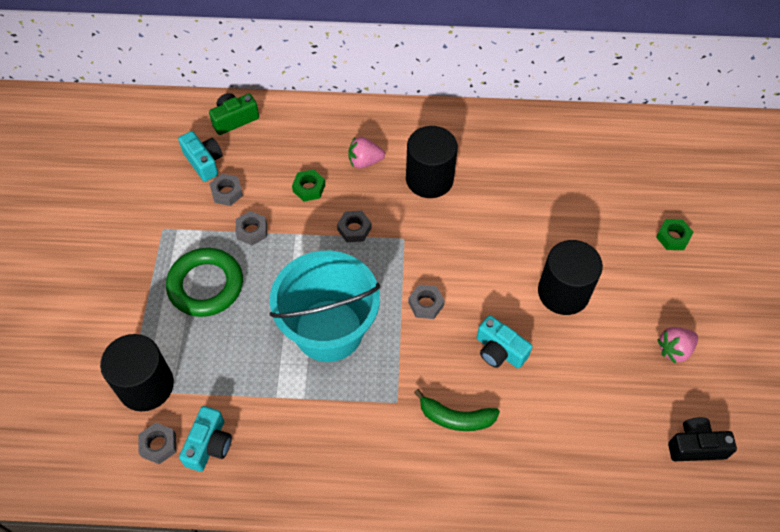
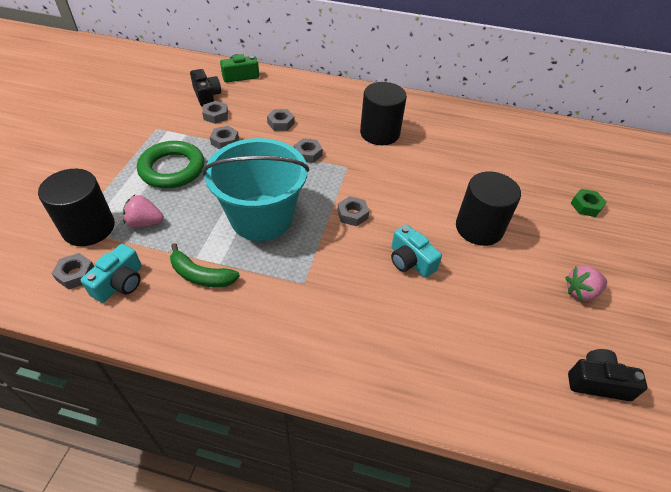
camera: 10 degrees right, 10 degrees down
turquoise camera [178,131,223,182] -> black camera [190,69,221,106]
green nut [292,169,325,202] -> grey nut [267,109,295,131]
pink strawberry [348,137,385,169] -> pink strawberry moved to [123,195,164,227]
green banana [414,389,500,431] -> green banana moved to [170,243,240,287]

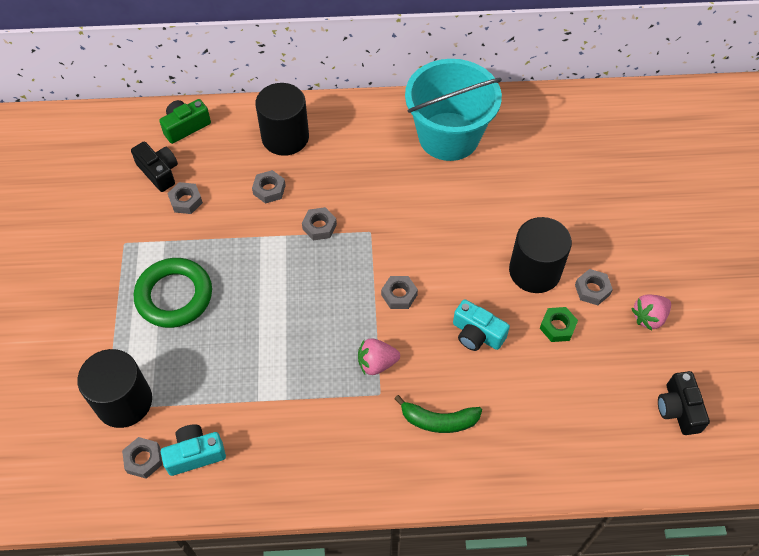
camera: 15 degrees left, 10 degrees up
turquoise camera [81,244,142,303] -> turquoise camera turned 120 degrees counterclockwise [161,424,226,476]
pink strawberry [123,195,164,227] -> pink strawberry moved to [358,339,400,375]
green banana [170,243,240,287] -> green banana moved to [394,395,482,433]
turquoise bucket [202,138,309,241] -> turquoise bucket moved to [405,59,502,161]
grey nut [210,126,239,150] -> grey nut moved to [575,269,613,305]
black cylinder [360,82,407,145] -> black cylinder moved to [255,83,309,156]
black camera [568,349,648,401] -> black camera turned 90 degrees counterclockwise [658,371,710,435]
green nut [570,189,607,217] -> green nut moved to [540,307,578,342]

